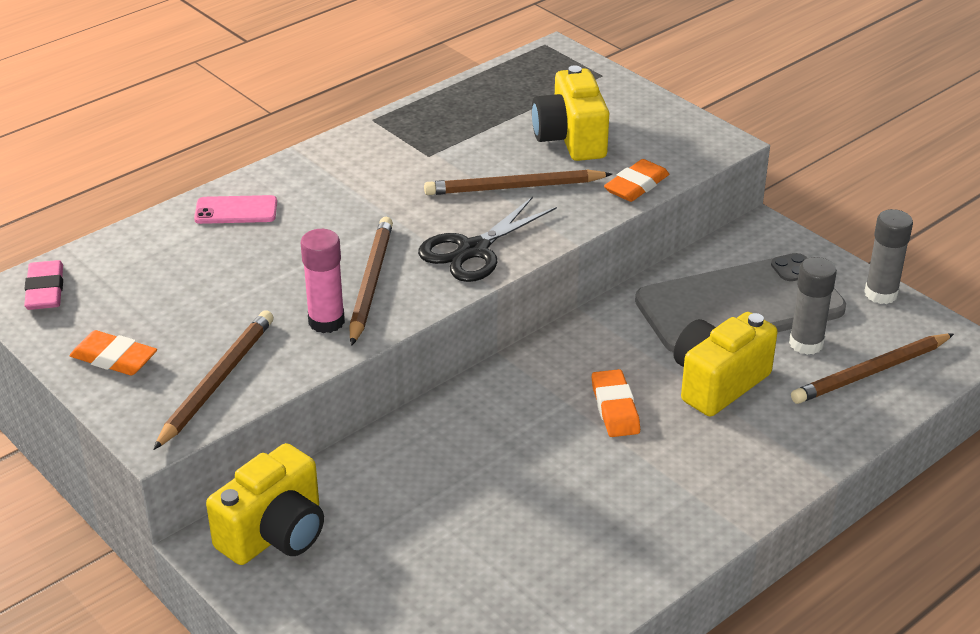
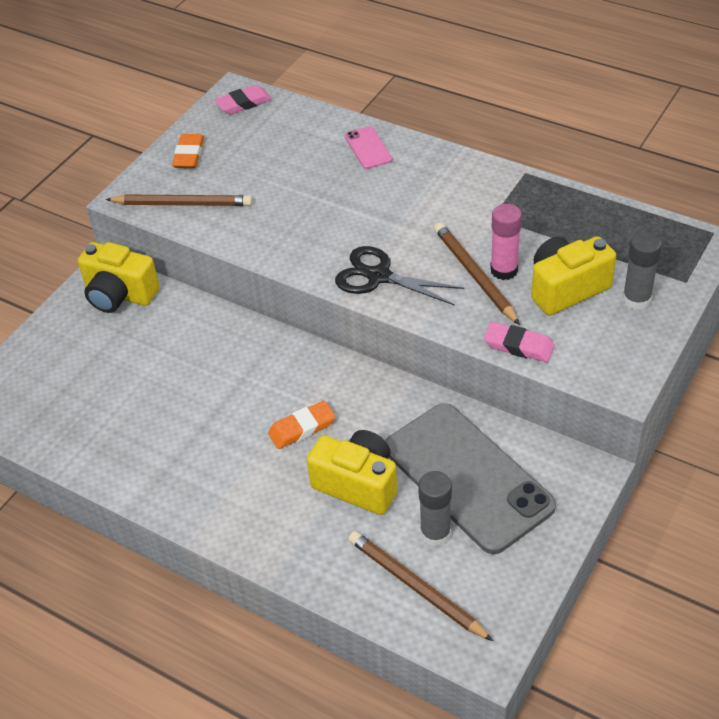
camera: 75 degrees right, 10 degrees up
pink glue stick [301,229,345,333] -> pink glue stick moved to [490,204,522,280]
brown pencil [349,217,393,346] -> none
orange eraser [604,159,669,202] -> pink eraser [484,322,554,362]
grey glue stick [864,209,913,304] -> grey glue stick moved to [623,232,662,310]

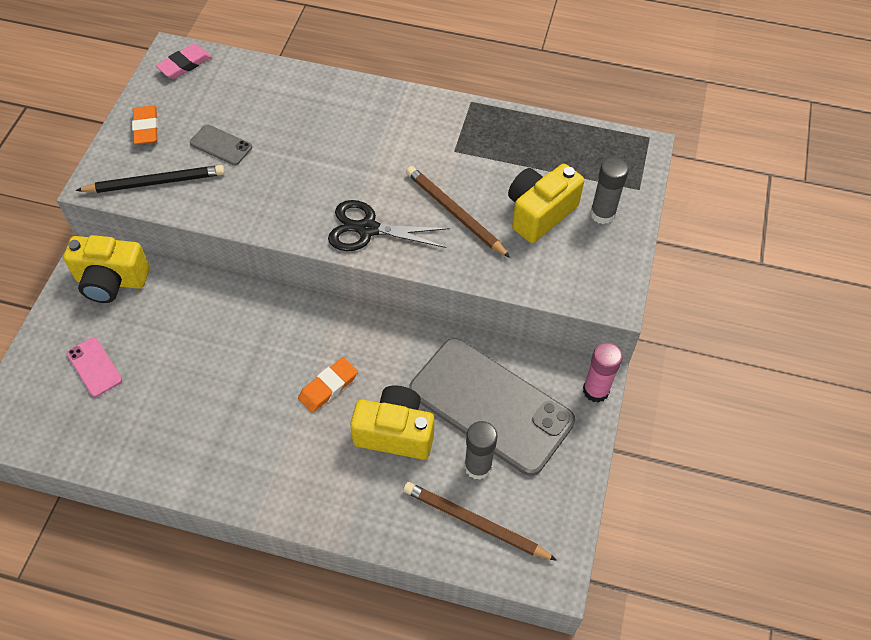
camera: 20 degrees left, 10 degrees up
brown pencil [105,195,252,206] -> black pencil [76,165,225,193]
pink phone [345,126,392,169] -> pink phone moved to [67,337,122,397]
pink eraser [484,322,554,362] -> none
pink glue stick [490,204,522,280] -> pink glue stick moved to [583,342,623,403]
none -> grey phone [190,124,252,165]

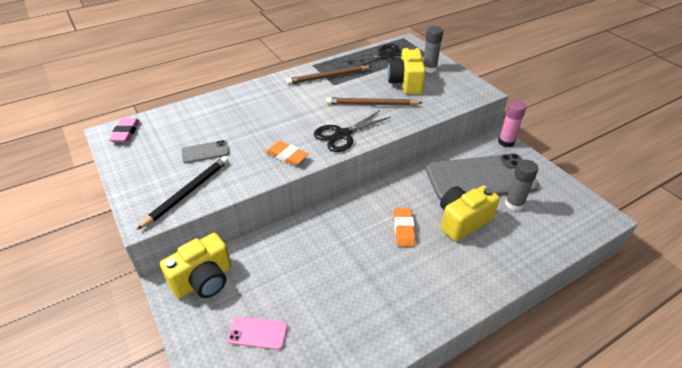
camera: 45 degrees left, 15 degrees down
orange eraser [132,105,158,145] -> orange eraser moved to [266,141,309,166]
brown pencil [403,482,557,561] -> brown pencil moved to [286,65,372,85]
none -> black scissors [342,44,402,67]

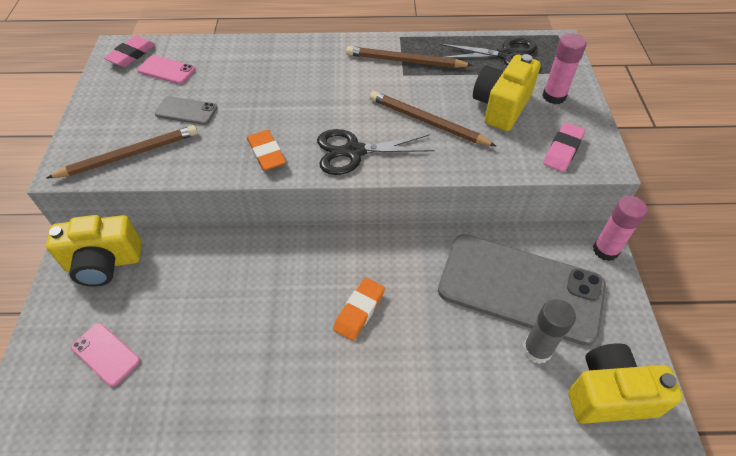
camera: 30 degrees right, 10 degrees up
black pencil [137,156,229,230] -> brown pencil [47,125,198,178]
grey glue stick [423,26,443,73] -> pink glue stick [542,33,587,104]
yellow camera [440,186,500,241] -> yellow camera moved to [568,343,683,424]
none -> pink phone [137,55,196,84]
none -> pink eraser [543,122,585,172]

